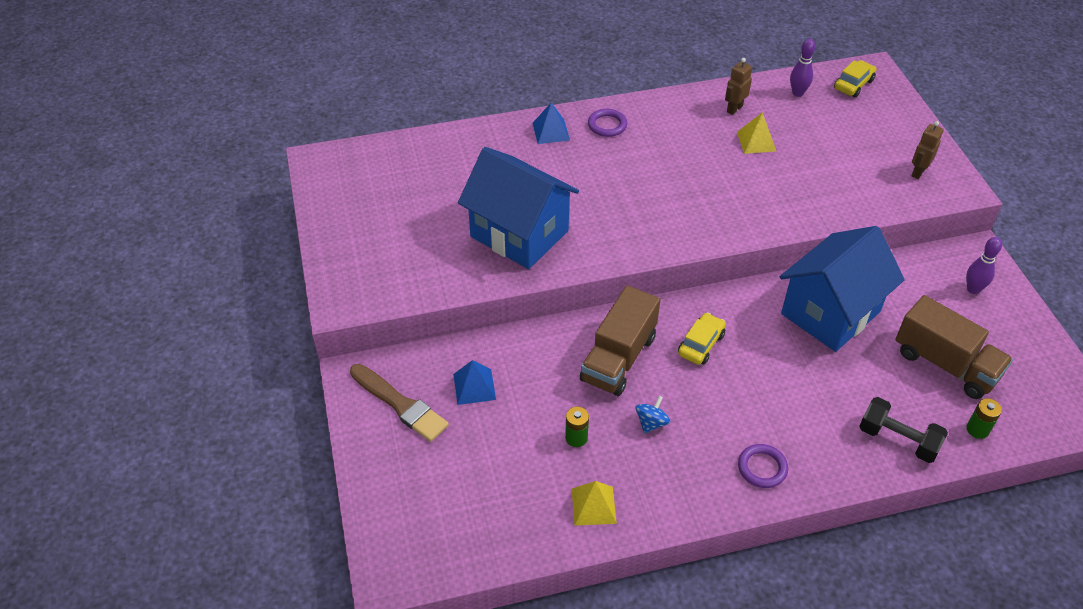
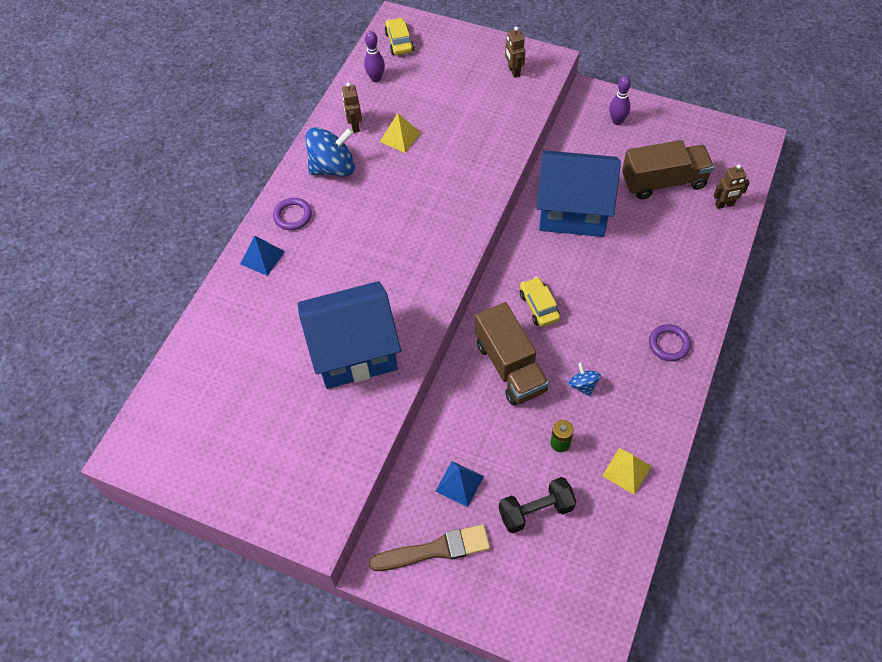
camera: 50 degrees left, 10 degrees up
blue house [780,226,905,352] -> blue house turned 75 degrees counterclockwise [537,150,621,237]
black dumbbell [859,397,948,463] -> black dumbbell moved to [499,477,576,533]
green battery [966,398,1002,439] -> brown robot [714,164,750,209]
none -> blue spinning top [305,127,355,177]

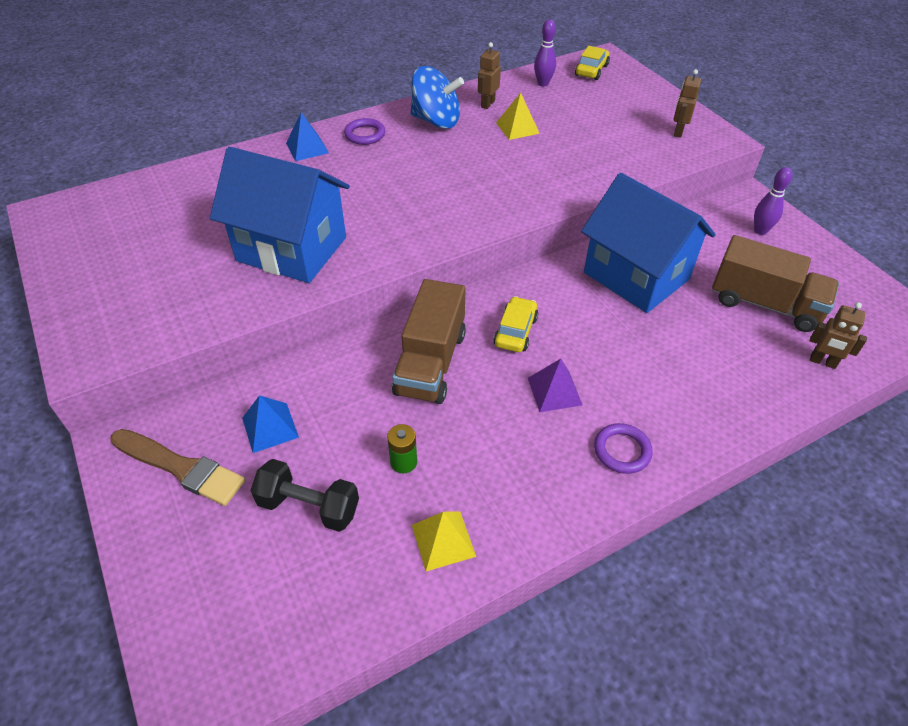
camera: 35 degrees right, 10 degrees down
blue spinning top [569,363,601,396] -> none
none -> purple pyramid [528,359,582,412]

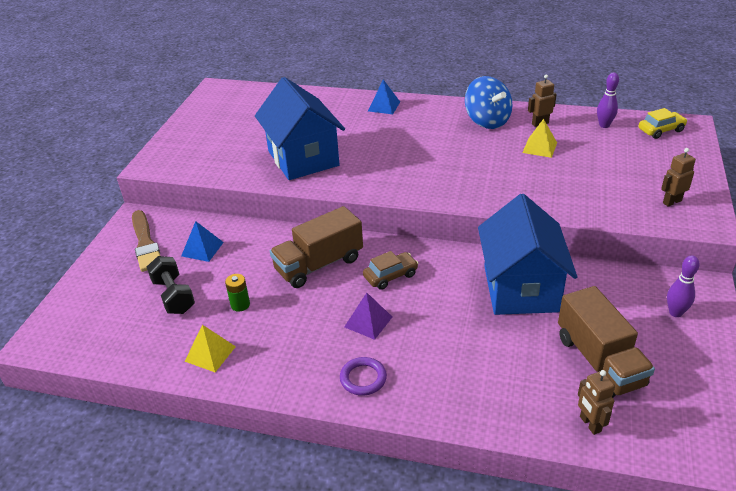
camera: 45 degrees right, 10 degrees down
purple ring [344,118,385,145] -> none
yellow car [493,296,538,352] -> brown car [363,251,418,290]

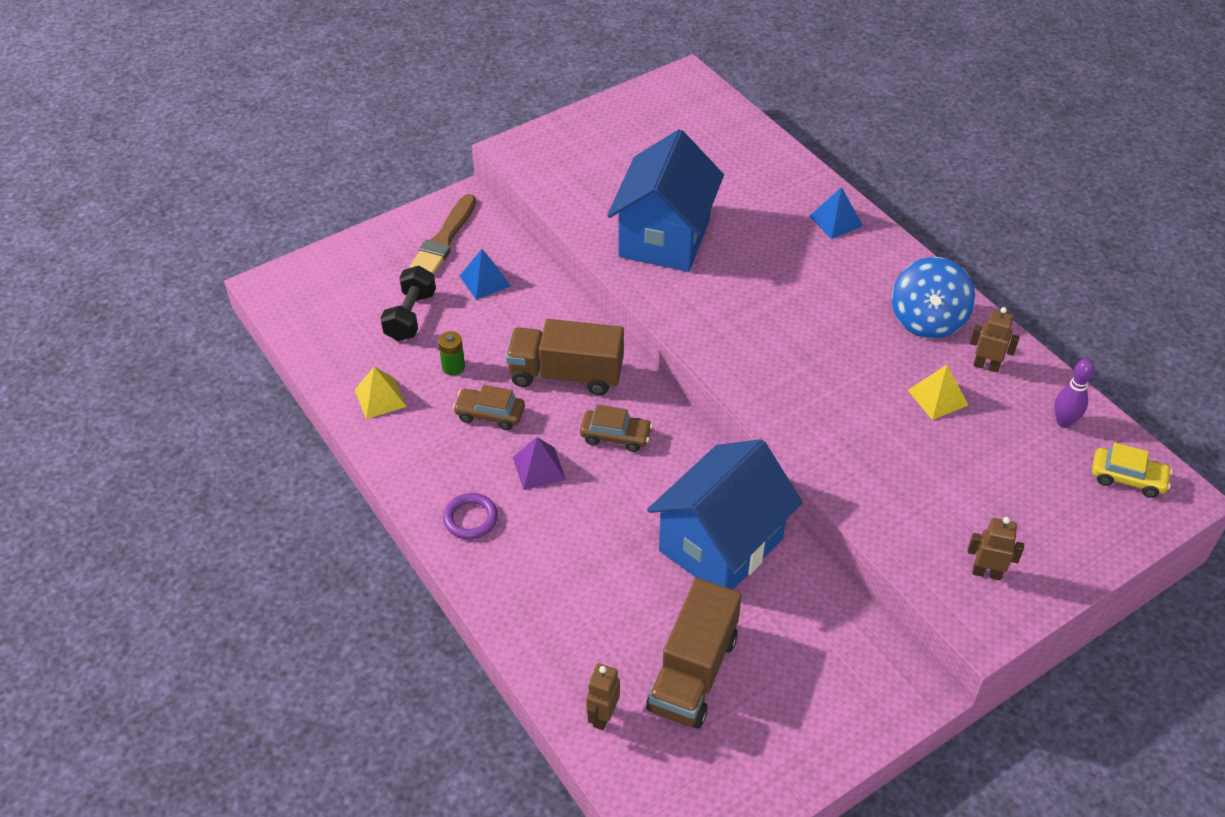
camera: 40 degrees right, 10 degrees up
purple bowling pin [667,256,700,317] -> none
none -> brown car [453,385,525,430]

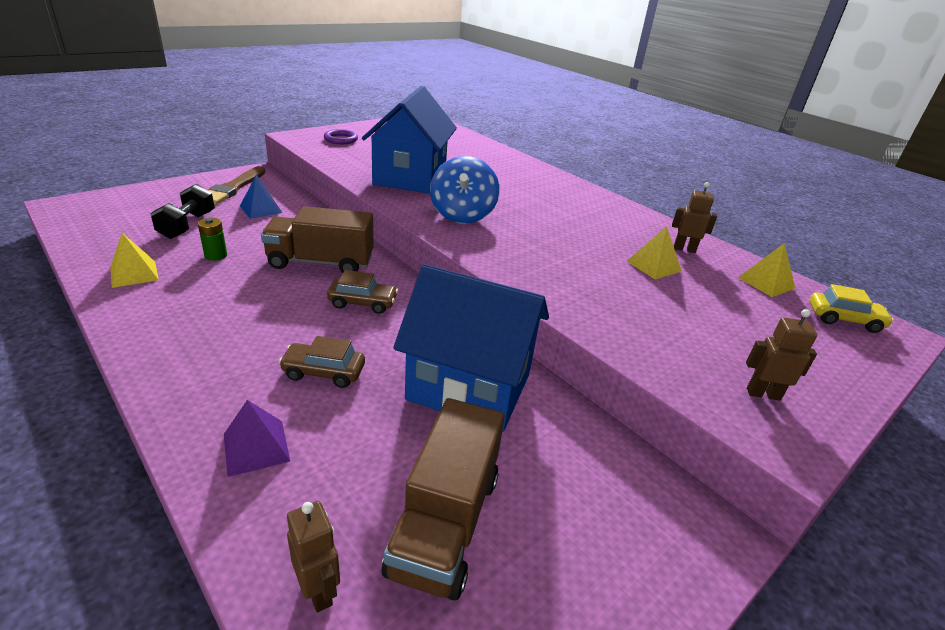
camera: 10 degrees left, 15 degrees down
purple ring [443,493,498,539] -> purple ring moved to [324,129,358,144]
brown car [453,385,525,430] -> brown car moved to [279,336,365,388]
purple pyramid [513,437,566,490] -> purple pyramid moved to [224,400,290,477]
brown robot [586,663,620,730] -> brown robot turned 135 degrees clockwise [287,501,340,613]
blue house [647,439,803,590] -> blue house turned 75 degrees clockwise [393,264,549,432]
blue pyramid [809,187,863,239] -> none
blue spinning top [892,257,975,339] -> blue spinning top moved to [430,156,500,224]
purple bowling pin [1054,359,1095,428] -> yellow pyramid [738,243,795,297]

